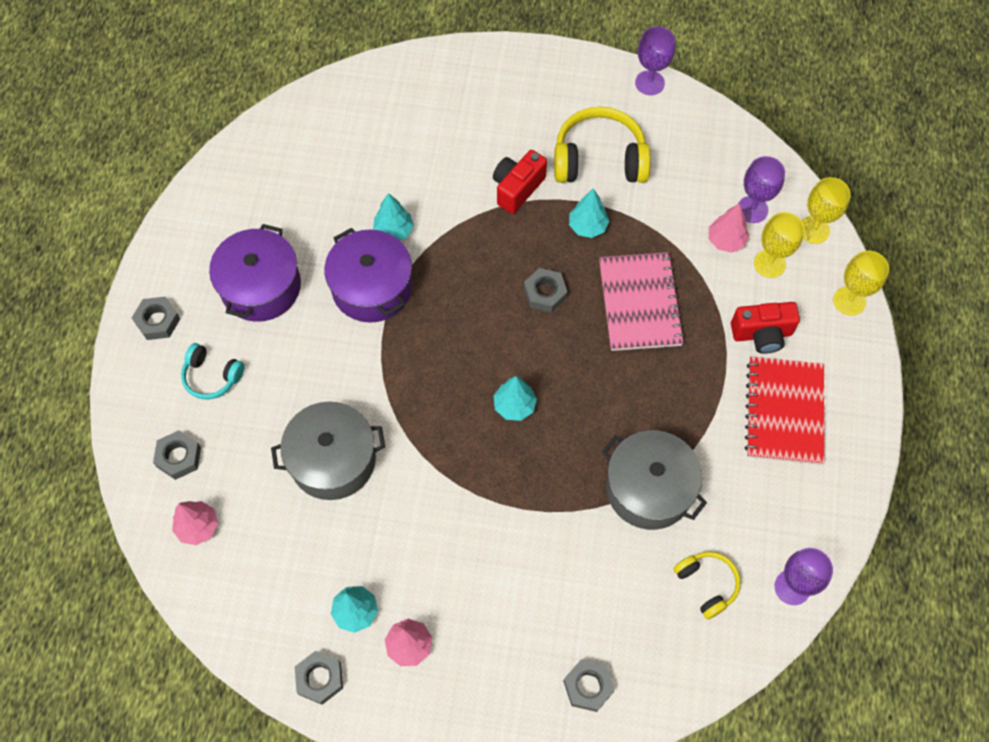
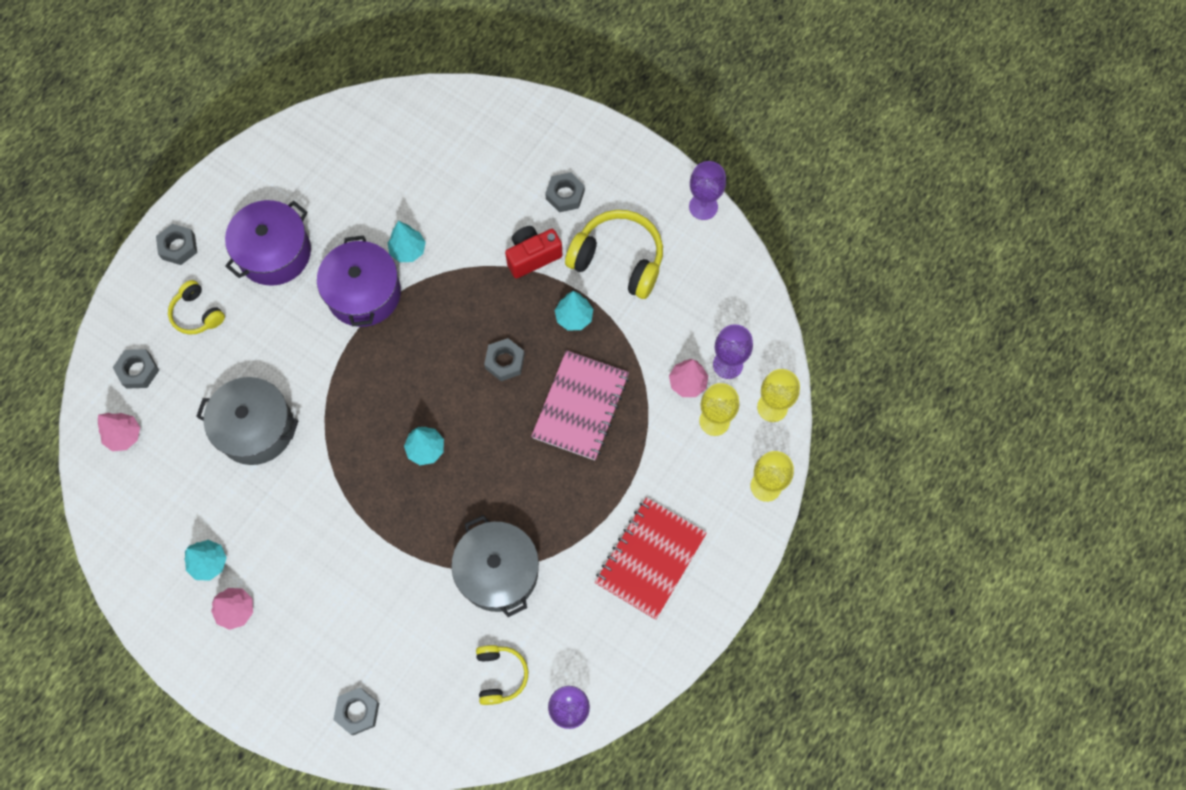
camera: 25 degrees right, 5 degrees up
turquoise headphones [181,343,245,399] -> yellow headphones [168,280,225,335]
grey nut [295,651,343,705] -> grey nut moved to [545,172,585,212]
red camera [731,302,800,354] -> none

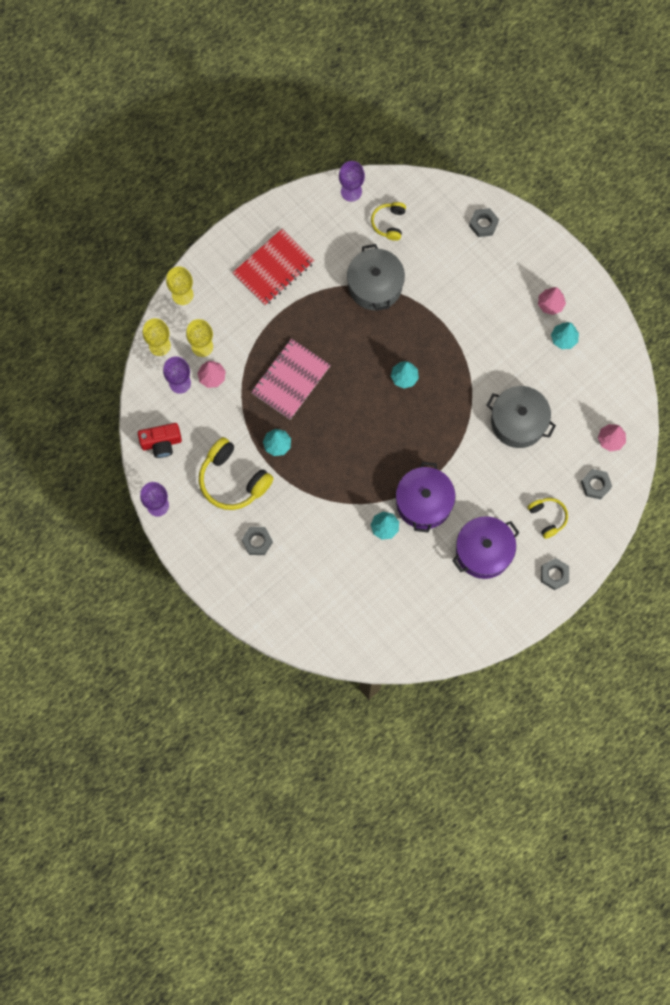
camera: 165 degrees left, 5 degrees up
grey nut [484,338,525,381] -> none
red camera [505,226,563,279] -> red camera moved to [138,423,182,458]

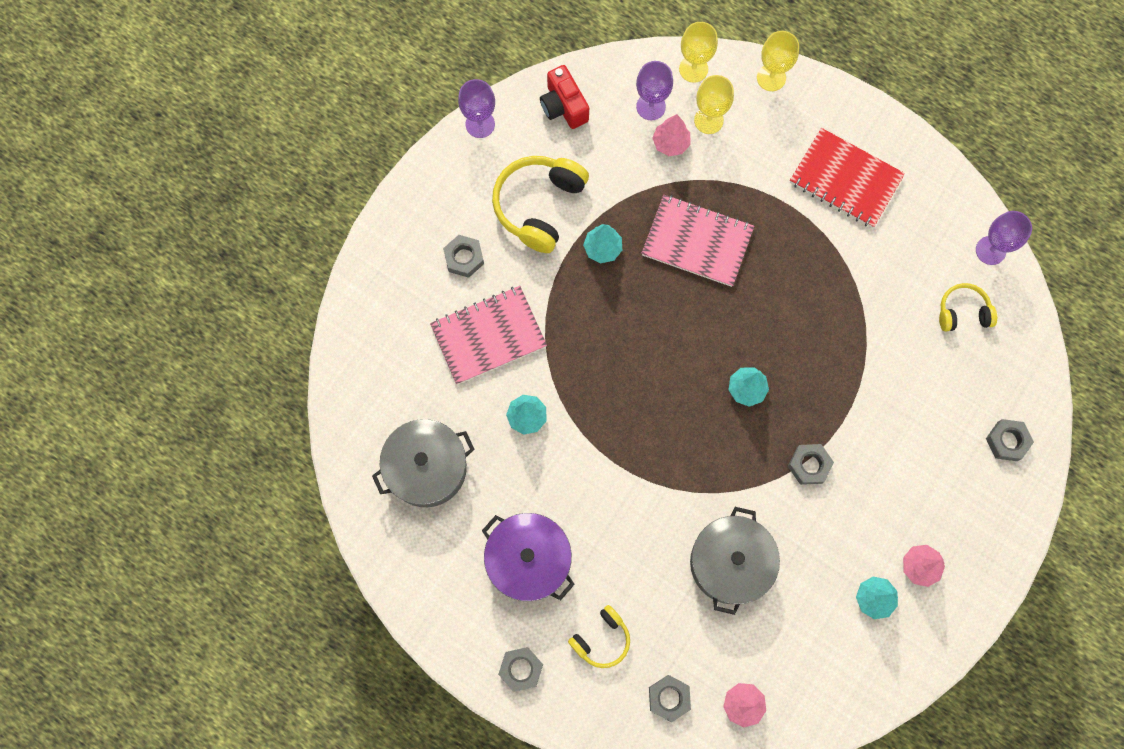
camera: 75 degrees right, 0 degrees up
grey pot [347,244,405,311] -> grey pot moved to [372,419,475,507]
purple pot [396,462,455,533] -> none
none -> pink notebook [430,286,547,385]
none -> grey nut [788,444,834,485]

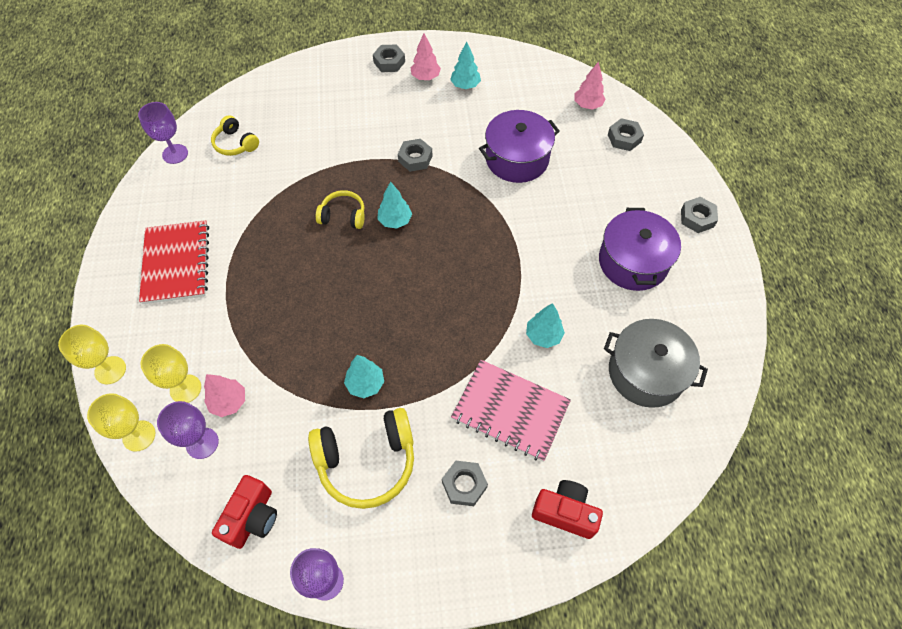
camera: 130 degrees left, 15 degrees down
yellow headphones [568,605,630,668] -> yellow headphones moved to [316,190,365,229]
pink notebook [641,195,754,287] -> none
grey pot [690,507,780,615] -> purple pot [479,110,560,183]
grey nut [986,419,1034,461] -> grey nut moved to [373,44,405,72]
none -> red camera [532,480,603,539]

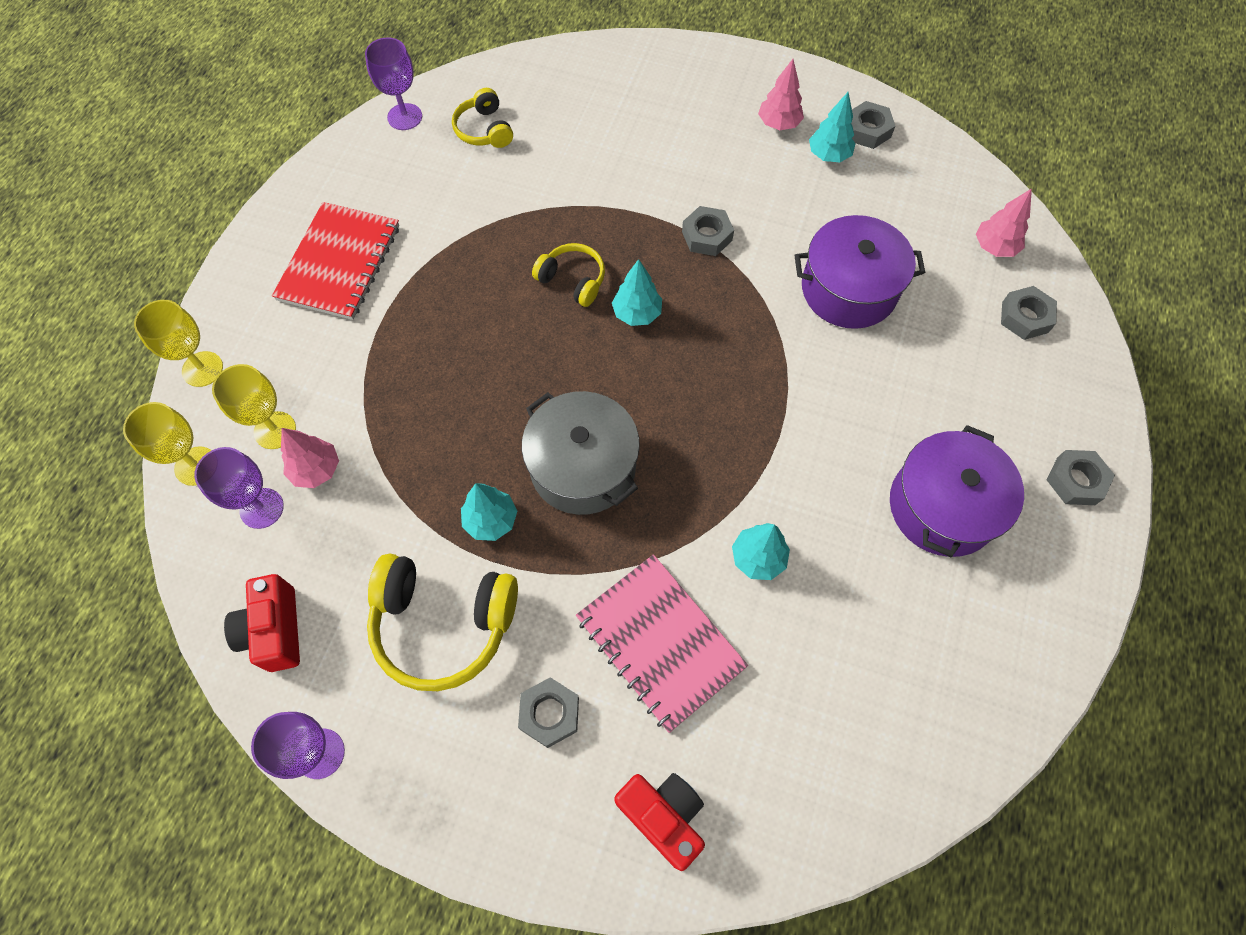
camera: 25 degrees right, 5 degrees up
red camera [212,475,277,549] -> red camera turned 120 degrees clockwise [224,574,300,672]
grey nut [373,44,405,72] -> grey nut moved to [851,101,895,149]
grey pot [604,319,708,408] -> grey pot moved to [522,391,640,515]

